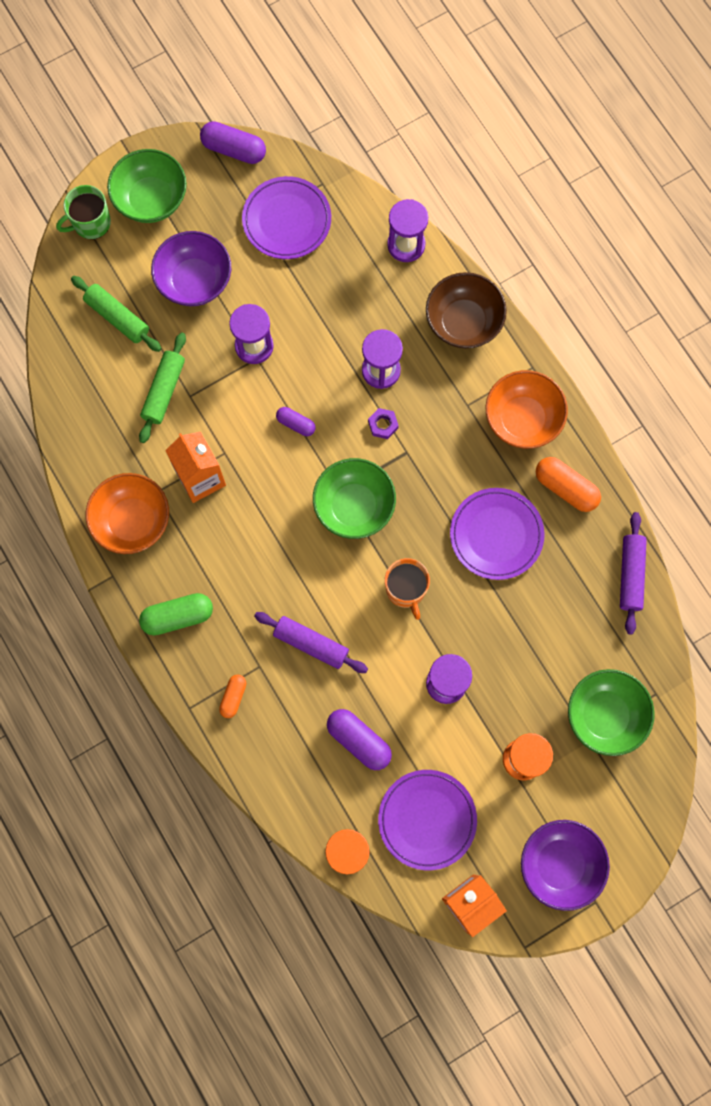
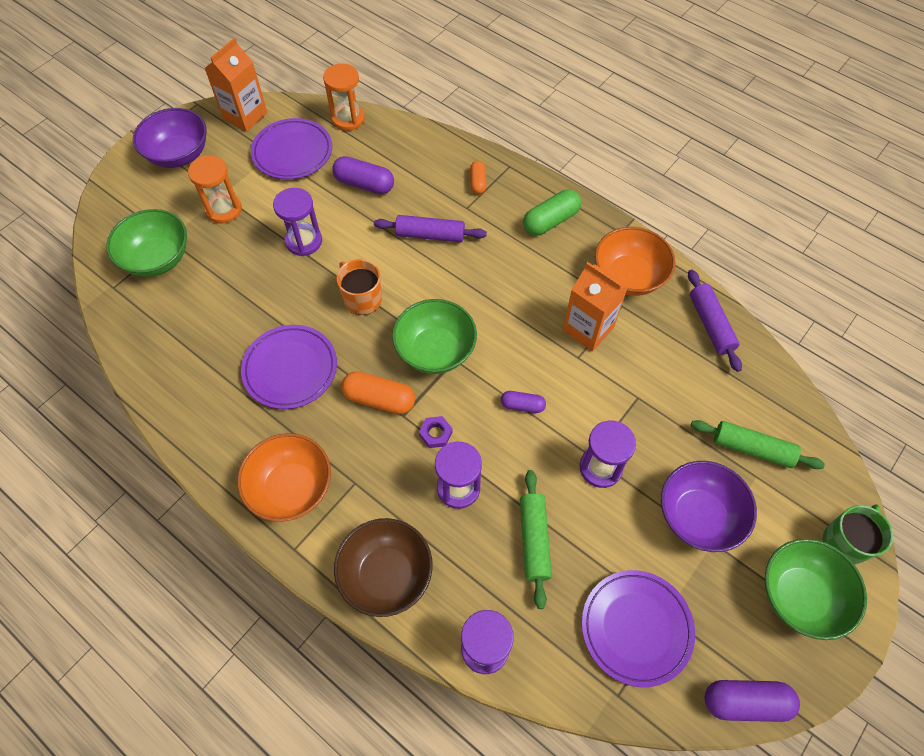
camera: 160 degrees right, 15 degrees down
green rolling pin [139,332,186,443] -> green rolling pin moved to [520,470,552,609]
orange capsule [536,457,601,512] -> orange capsule moved to [341,371,415,414]
purple rolling pin [620,512,647,635] -> purple rolling pin moved to [688,269,742,372]

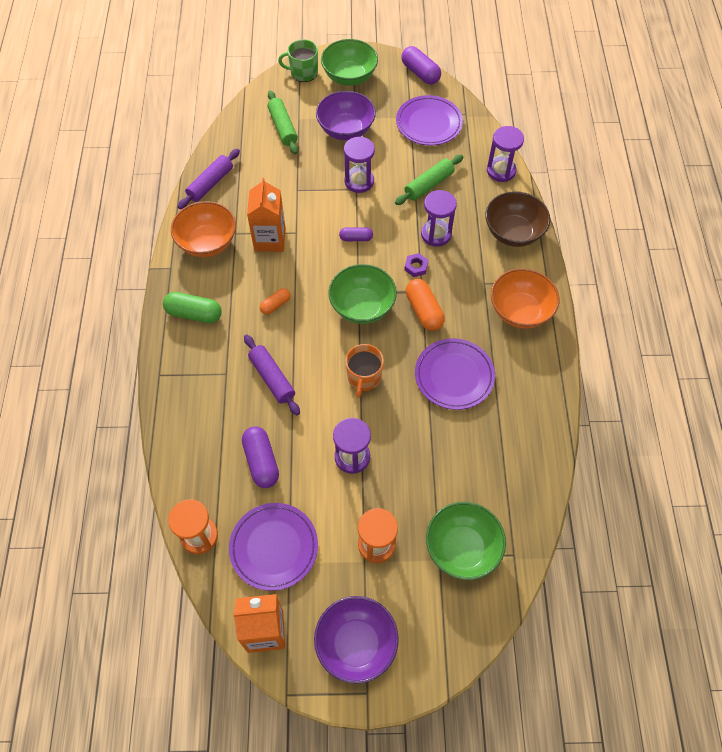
camera: 130 degrees left, 0 degrees up
orange capsule [470,161,486,194] -> orange capsule moved to [260,288,290,315]
purple capsule [501,391,546,413] -> purple capsule turned 60 degrees counterclockwise [339,227,373,241]

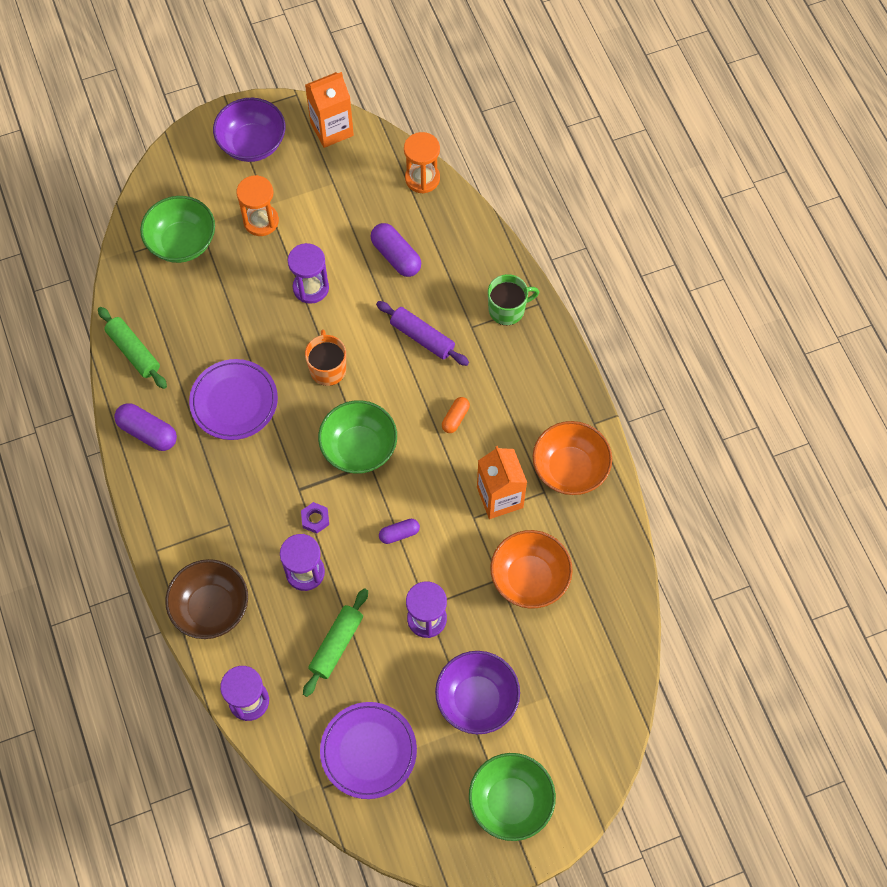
camera: 160 degrees right, 5 degrees up
green capsule [163,292,222,323] -> none
purple rolling pin [178,149,240,209] -> none
purple plate [229,503,318,591] -> none
green rolling pin [268,90,298,154] -> green rolling pin moved to [98,307,167,389]
green mug [278,39,318,82] -> green mug moved to [488,274,539,325]
purple capsule [401,46,441,84] -> purple capsule moved to [114,403,177,451]
orange capsule [406,279,445,331] -> none
orange bowl [491,268,559,329] -> orange bowl moved to [490,530,573,609]

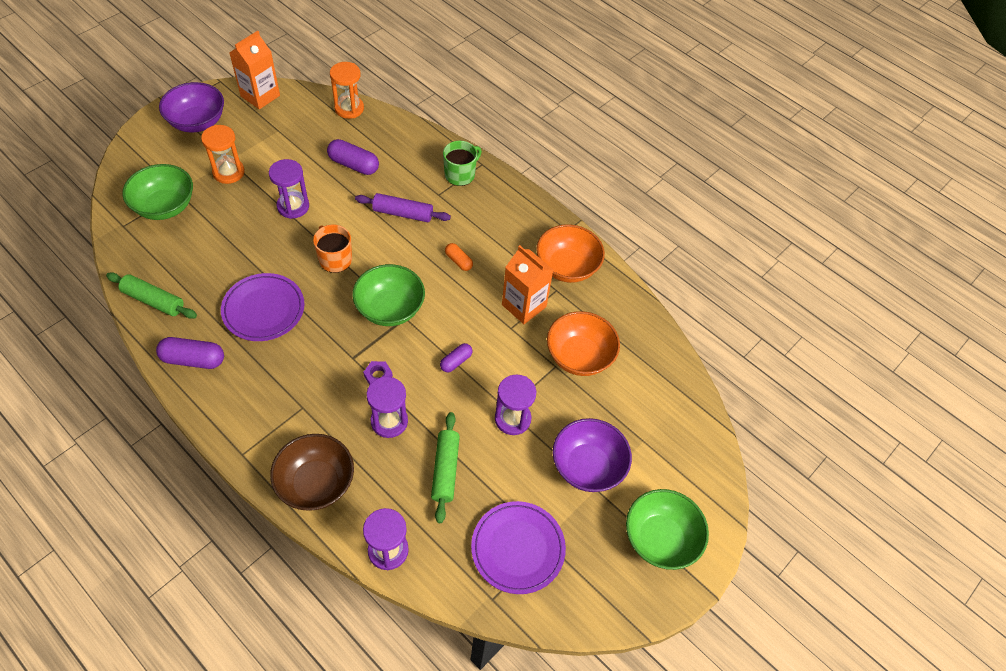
camera: 30 degrees left, 10 degrees down
orange capsule [442,397,470,433] -> orange capsule turned 45 degrees counterclockwise [445,243,473,271]

